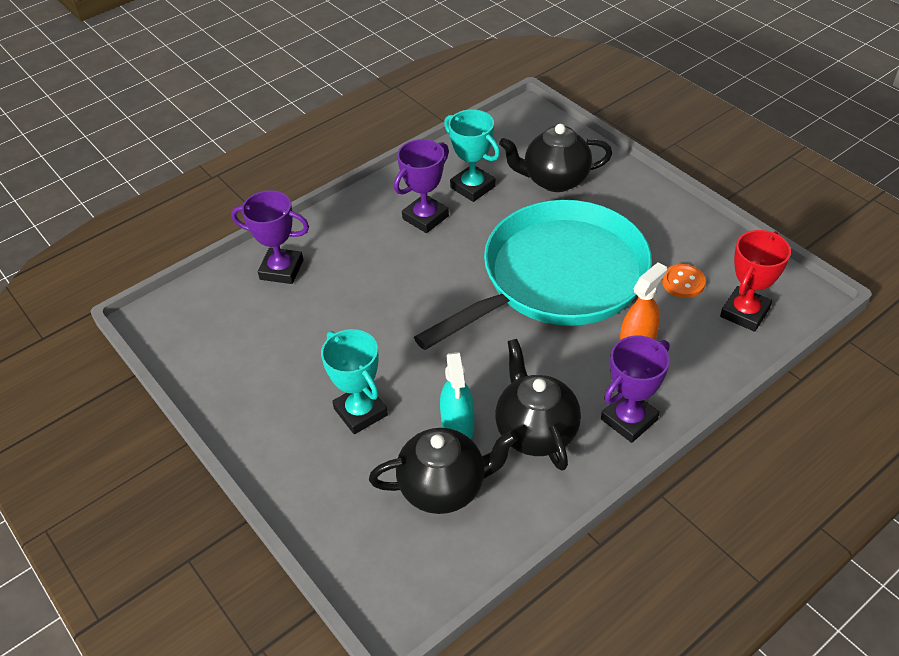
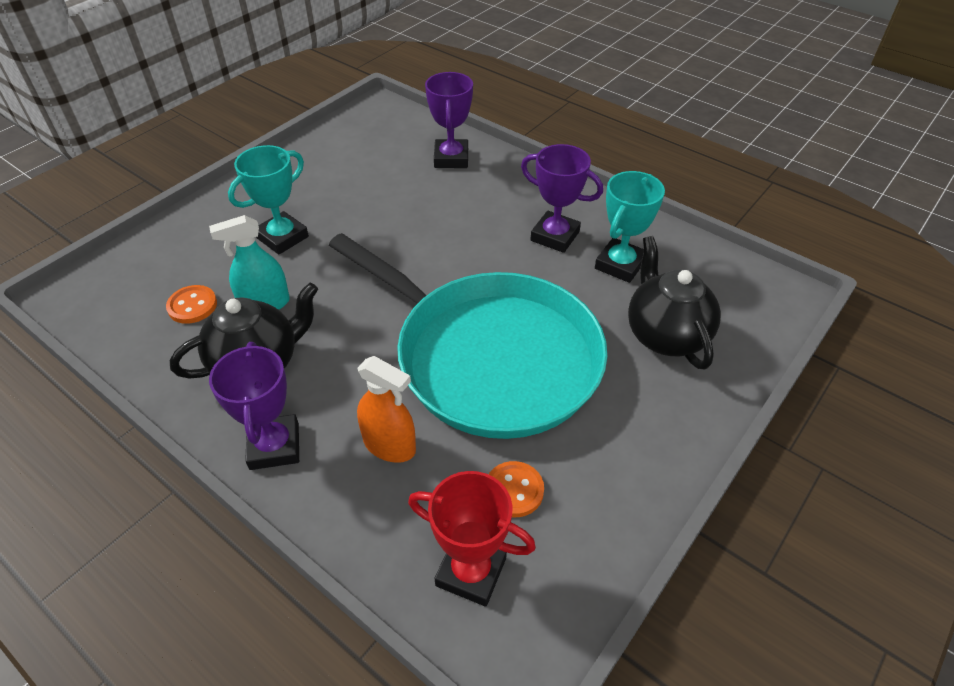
camera: 75 degrees right, 0 degrees up
black teapot [369,428,518,514] -> orange button [166,285,217,324]
purple trophy [601,336,670,443] -> purple trophy turned 45 degrees clockwise [209,342,299,470]

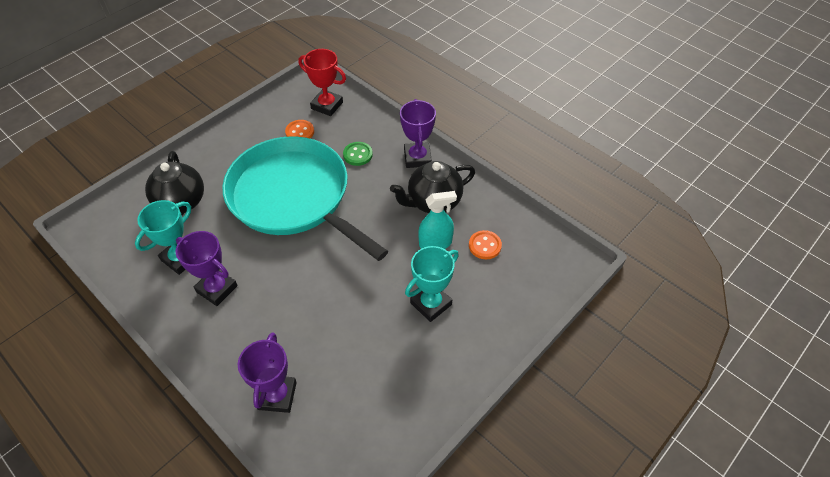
camera: 175 degrees left, 5 degrees up
orange spray bottle [357,356,416,463] -> green button [343,142,373,166]

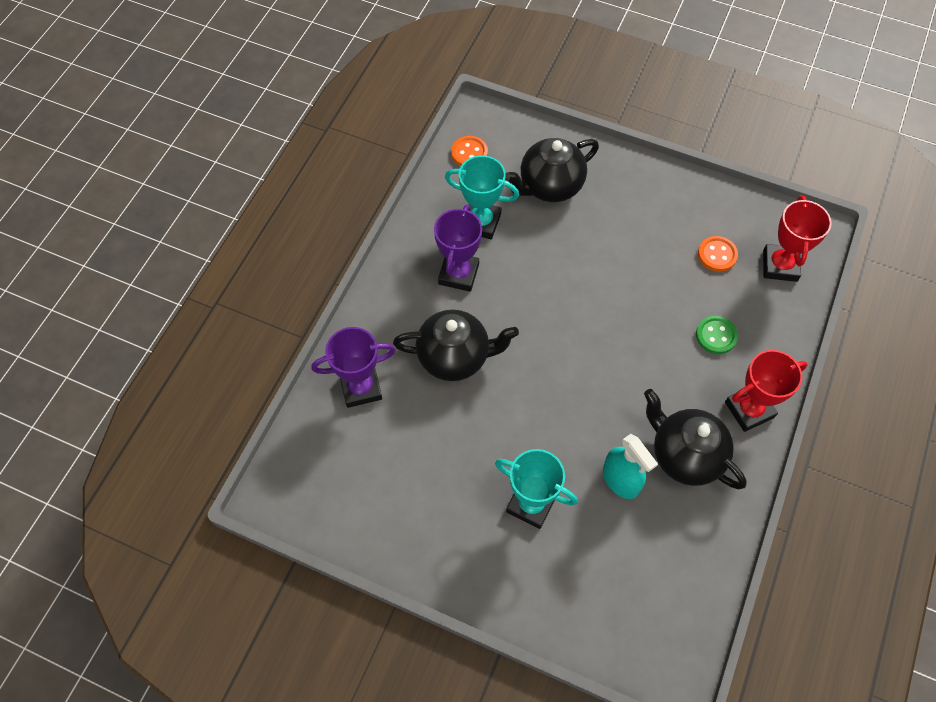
camera: 70 degrees right, 10 degrees up
turquoise pan [222,136,388,261] -> none
purple trophy [400,99,436,168] -> red trophy [725,350,807,432]
orange button [469,230,502,259] -> orange button moved to [451,136,488,166]
none -> black teapot [393,310,519,381]

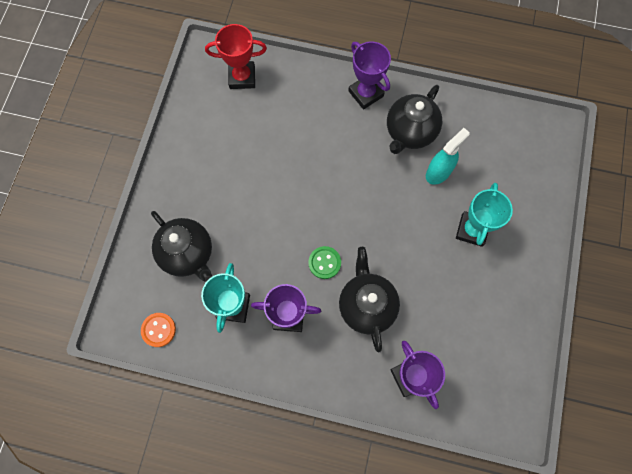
camera: 100 degrees left, 10 degrees up
green button [696,316,738,354] -> green button moved to [308,246,341,279]
orange button [698,236,738,272] -> none
red trophy [725,350,807,432] -> purple trophy [348,41,391,109]

